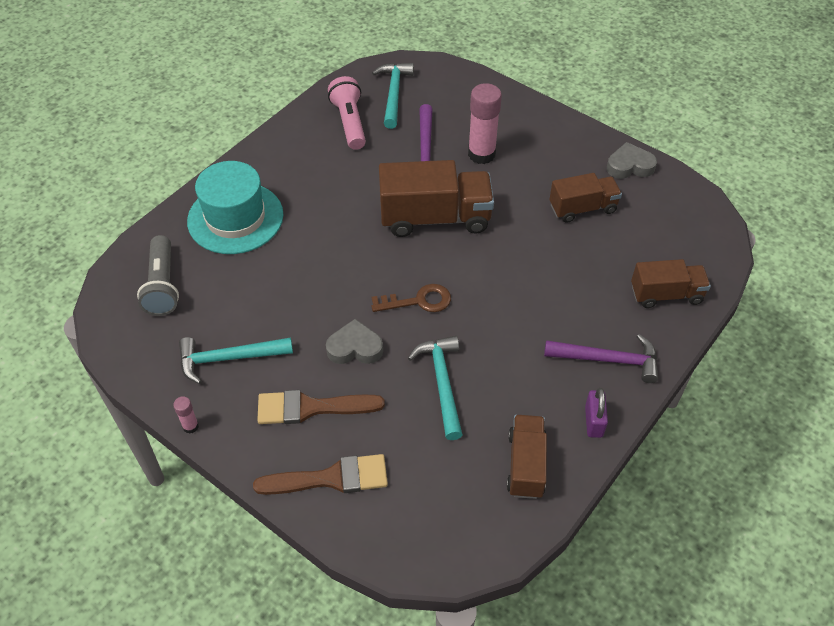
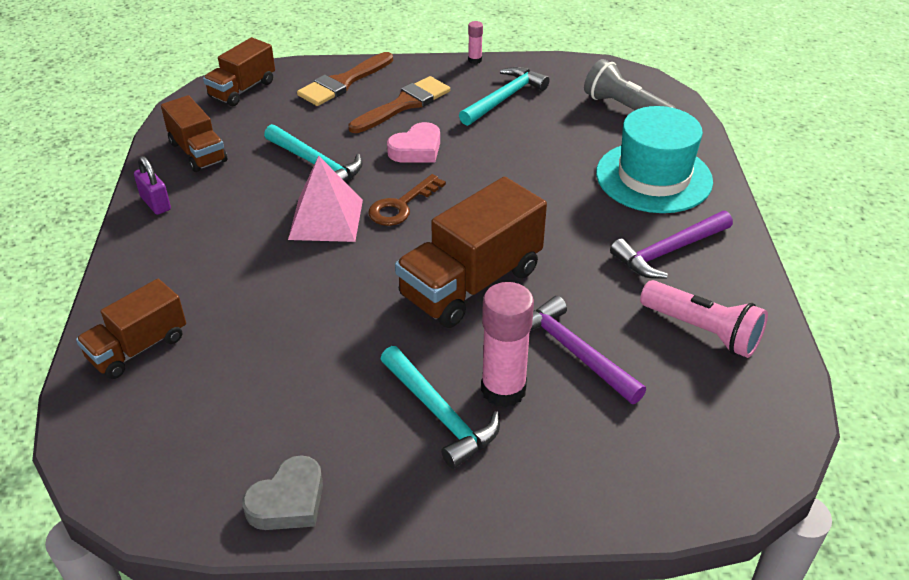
camera: 140 degrees right, 10 degrees down
grey heart [326,319,383,364] -> pink heart [387,122,440,162]
turquoise hammer [372,63,414,129] -> turquoise hammer moved to [381,346,500,469]
purple hammer [544,334,658,383] -> purple hammer moved to [610,211,733,279]
brown truck [550,173,622,223] -> brown truck moved to [203,37,275,106]
none -> pink pyramid [288,156,363,242]

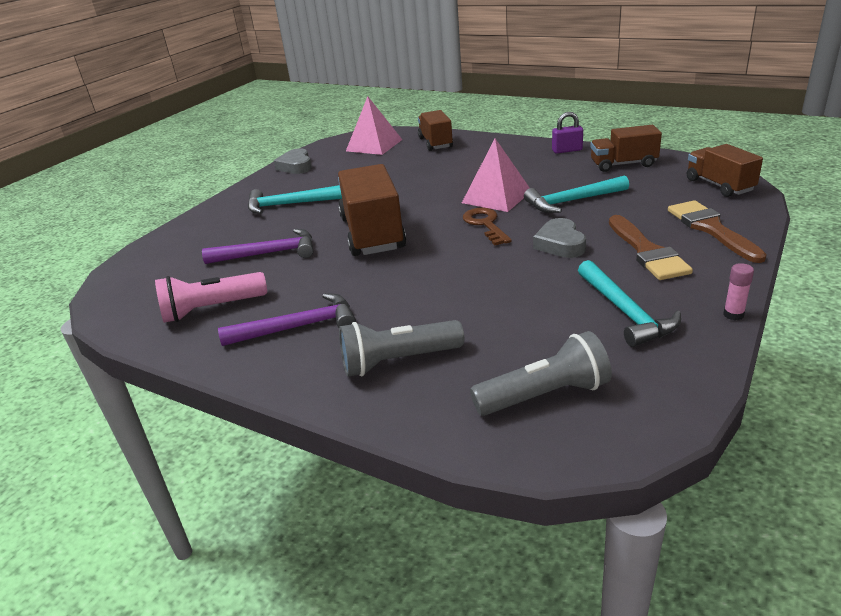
camera: 125 degrees right, 10 degrees down
pink heart [387,122,440,162] -> grey heart [533,218,586,258]
pink glue stick [481,282,534,408] -> none
turquoise hat [596,106,713,213] -> grey flashlight [339,320,464,377]
purple hammer [610,211,733,279] -> purple hammer turned 75 degrees clockwise [218,293,356,346]
none -> pink pyramid [346,96,402,155]

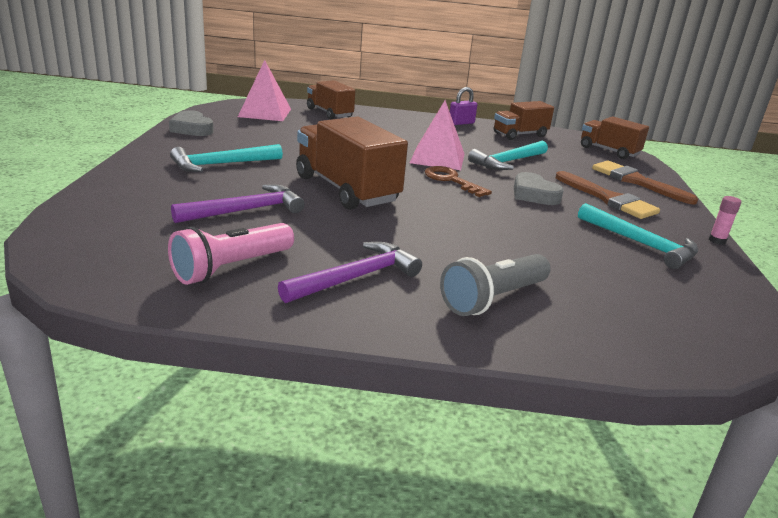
camera: 30 degrees left, 5 degrees down
grey flashlight [470,331,612,416] -> none

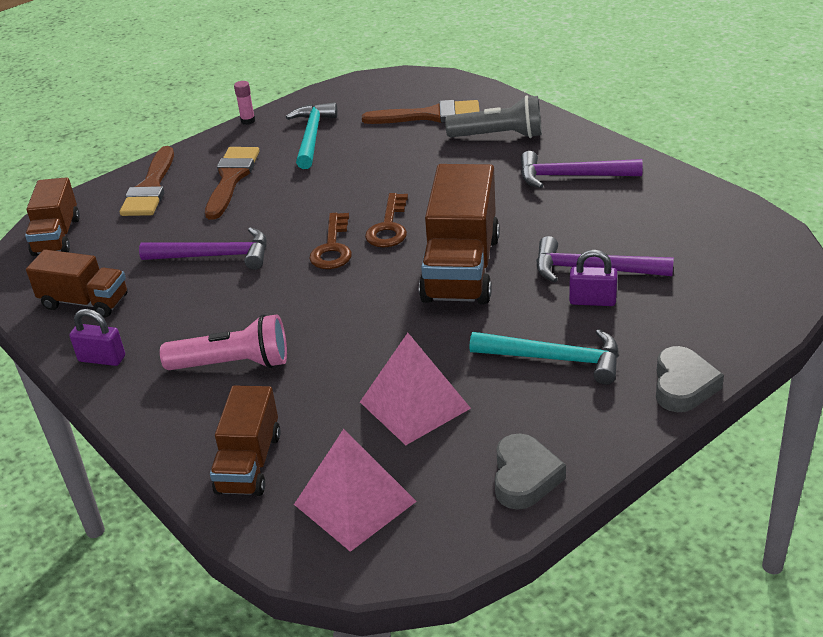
camera: 130 degrees left, 10 degrees up
pink flashlight [168,223,294,285] -> pink flashlight moved to [160,314,287,370]
pink pyramid [410,100,465,170] -> pink pyramid moved to [360,333,471,445]
turquoise hammer [468,141,548,170] -> purple hammer [139,227,267,270]
grey heart [514,172,564,205] -> grey heart moved to [656,346,724,412]
none -> brown brush [362,100,480,124]
none -> brown key [365,193,408,247]
none -> purple padlock [569,250,618,306]

